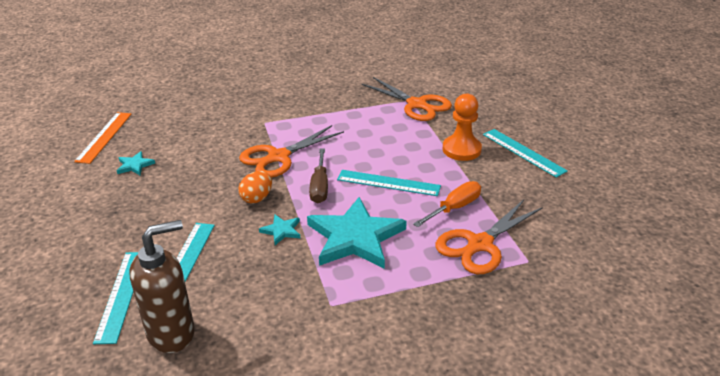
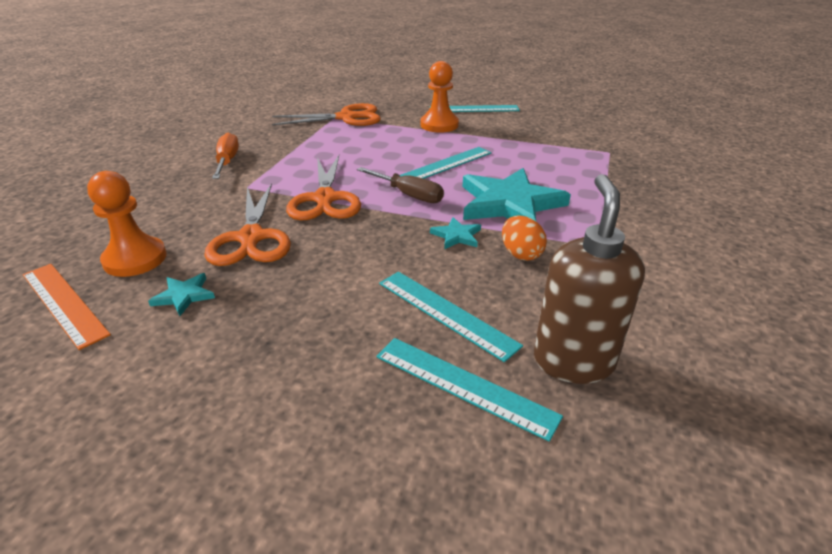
camera: 55 degrees left, 0 degrees up
orange egg [238,171,272,204] -> orange egg moved to [502,215,547,261]
orange screwdriver [413,181,481,227] -> orange screwdriver moved to [212,133,239,179]
orange scissors [436,199,543,274] -> orange scissors moved to [204,183,291,266]
none -> orange pawn [87,171,167,277]

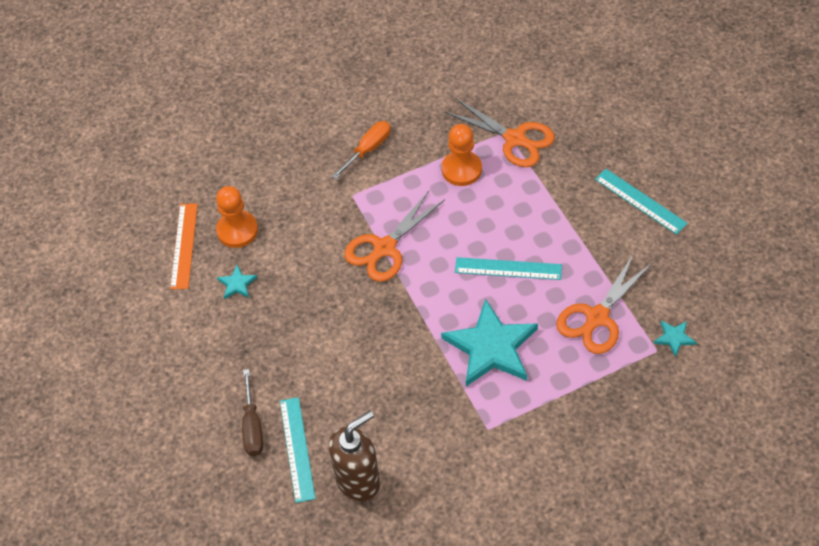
camera: 50 degrees right, 20 degrees up
orange scissors [204,183,291,266] -> orange scissors moved to [556,254,652,354]
brown screwdriver [357,167,444,203] -> brown screwdriver moved to [242,369,263,456]
turquoise ruler [379,272,523,362] -> none
orange pawn [420,61,459,133] -> orange pawn moved to [442,124,482,186]
turquoise star [430,217,481,249] -> turquoise star moved to [654,320,697,357]
orange egg [502,215,547,261] -> none

